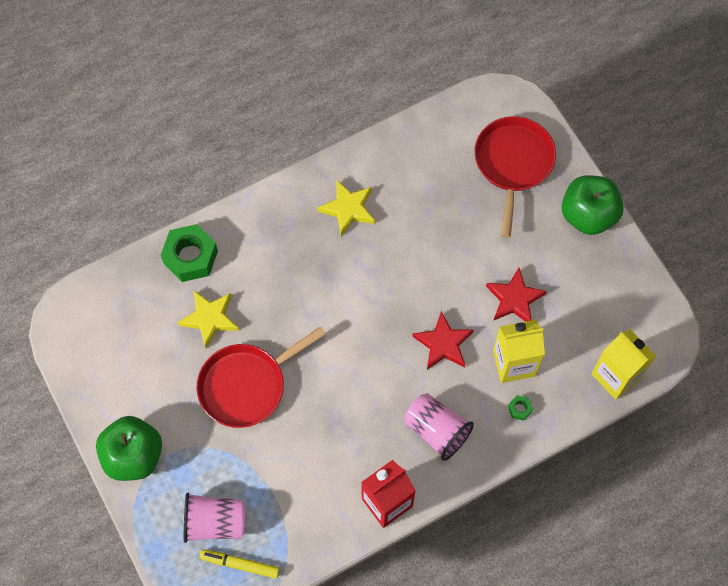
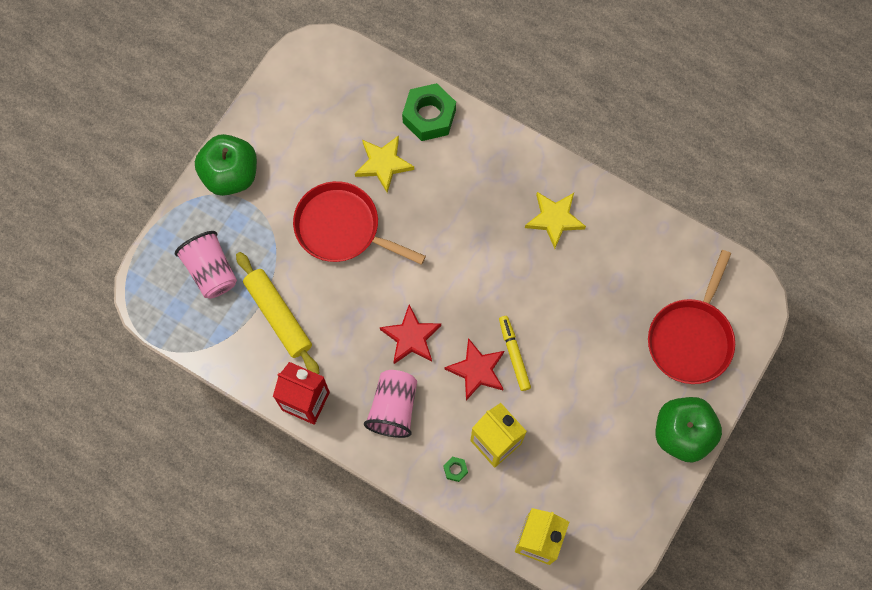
camera: 60 degrees right, 5 degrees up
yellow marker [199,549,280,578] -> yellow marker moved to [499,316,531,391]
red pan [474,116,556,238] -> red pan turned 135 degrees clockwise [648,250,735,384]
red star [486,268,547,322] -> red star moved to [380,304,441,364]
none -> yellow rolling pin [236,252,320,374]

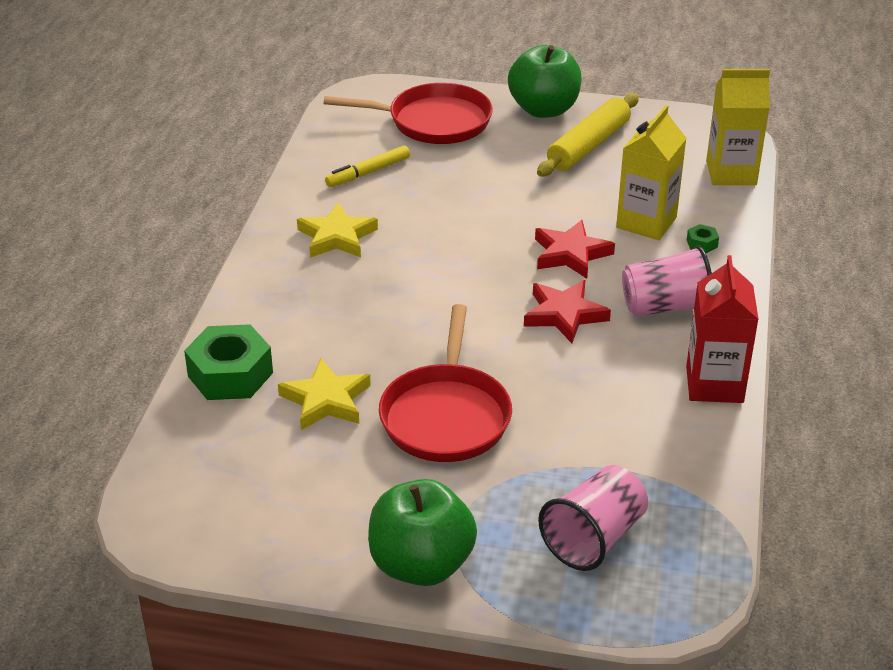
camera: 110 degrees left, 35 degrees down
yellow rolling pin [236,252,320,374] -> yellow rolling pin moved to [537,93,639,176]
yellow marker [499,316,531,391] -> yellow marker moved to [325,145,410,187]

